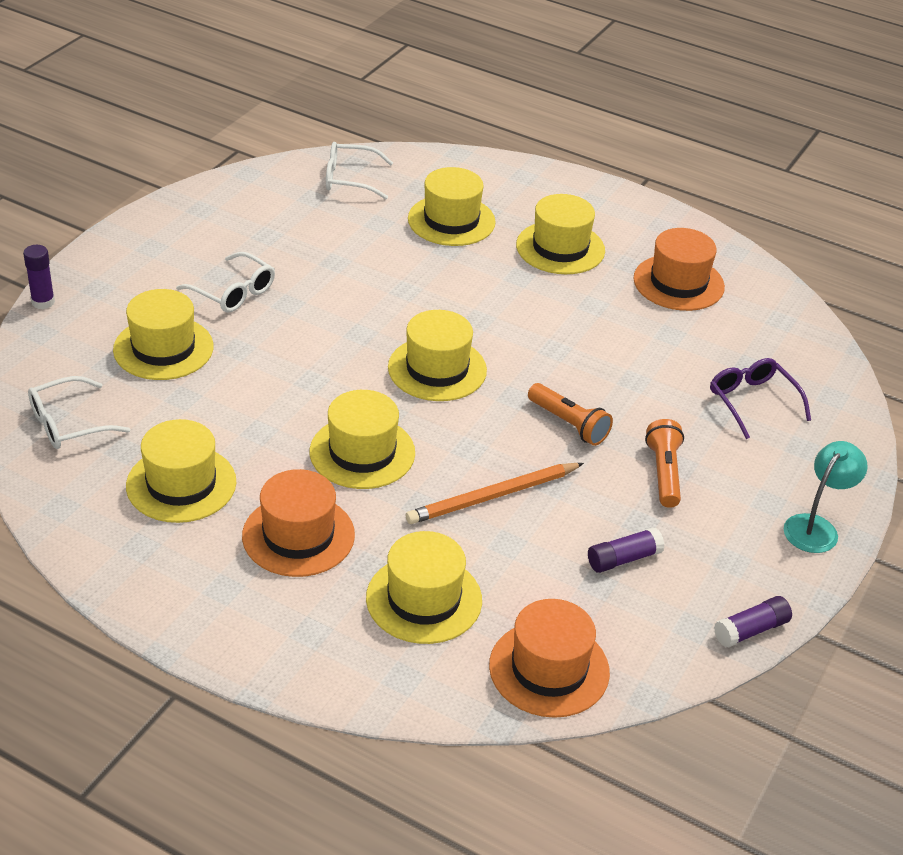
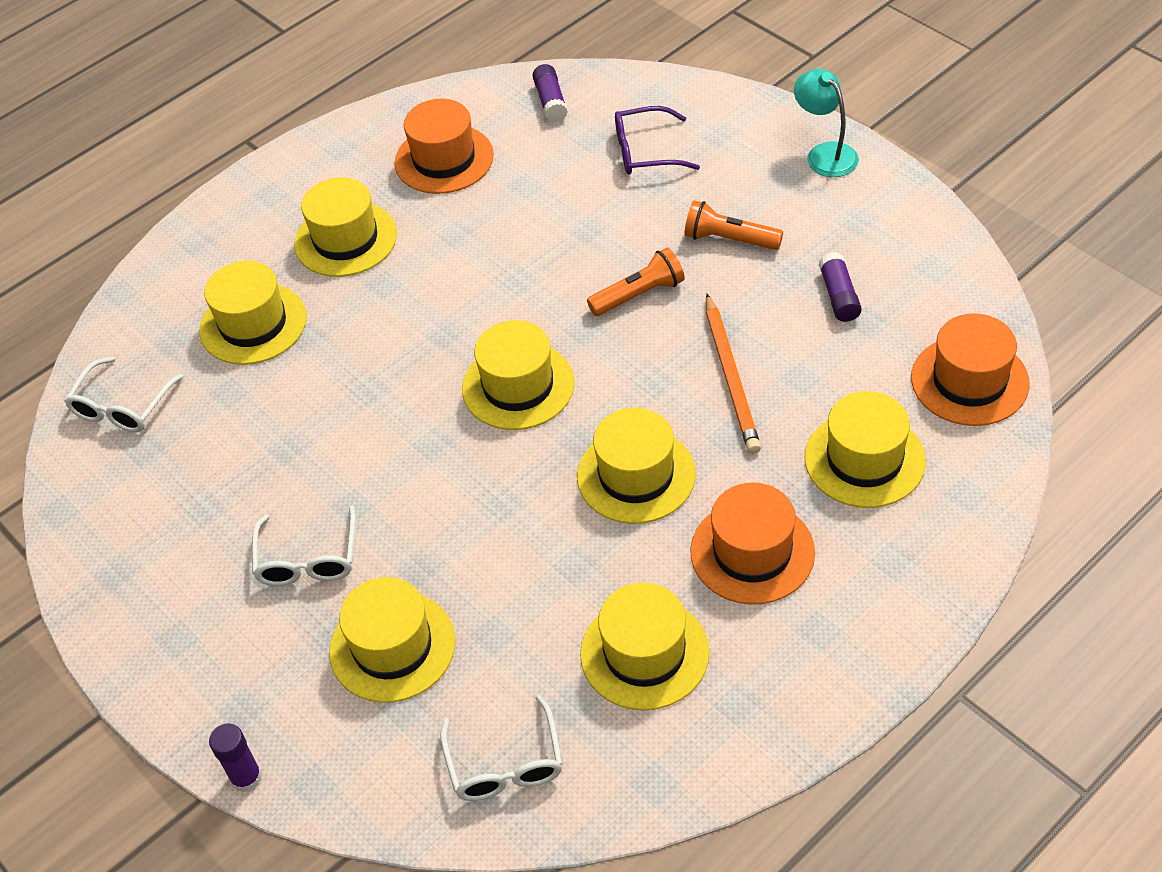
camera: 65 degrees left, 10 degrees up
white glasses [176,252,275,313] -> white glasses turned 120 degrees clockwise [252,505,356,586]
purple glue stick [714,596,792,647] -> purple glue stick moved to [532,64,568,122]

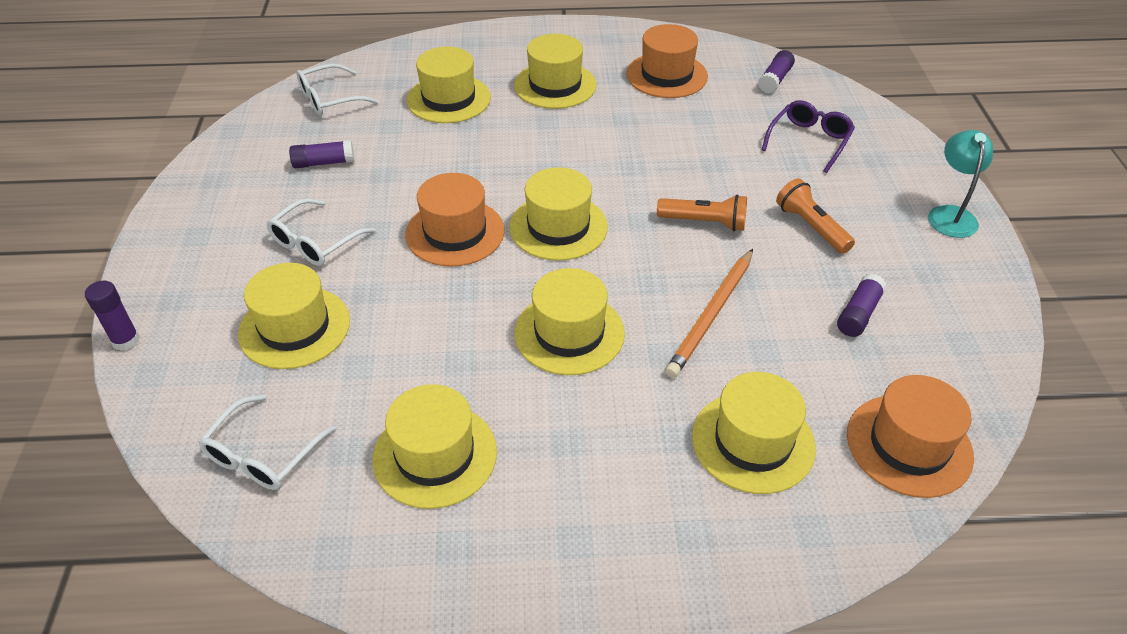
camera: 35 degrees right, 5 degrees down
purple glasses [615,106,700,175] -> purple glasses turned 90 degrees clockwise [762,100,855,173]
orange hat [690,483,815,604] -> orange hat moved to [405,173,505,267]
none -> purple glue stick [289,140,355,168]

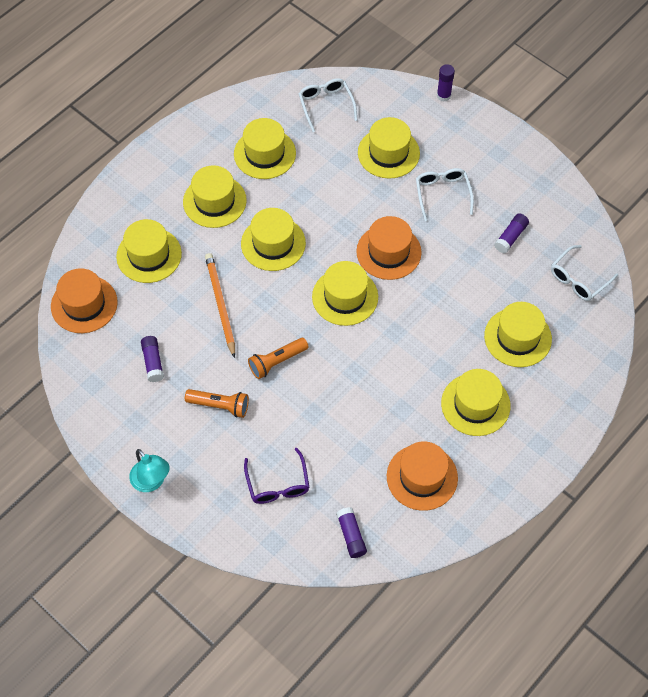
camera: 135 degrees right, 15 degrees up
white glasses [297,63,379,116] -> white glasses turned 150 degrees counterclockwise [551,245,618,301]
none -> yellow hat [183,165,247,228]

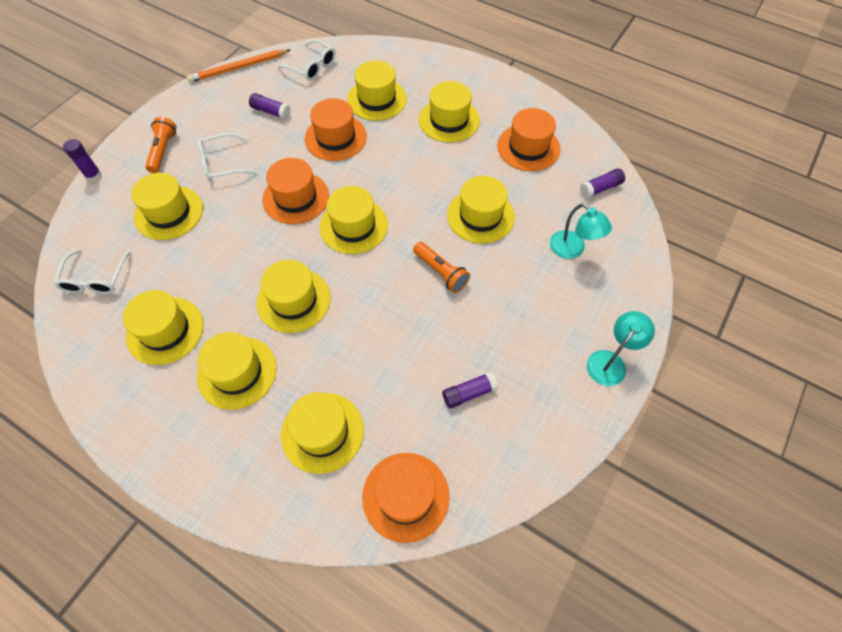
camera: 100 degrees left, 0 degrees up
orange flashlight [185,389,249,418] -> orange flashlight moved to [145,117,177,173]
orange pencil [205,253,235,358] -> orange pencil moved to [187,49,290,83]
purple glasses [244,448,310,504] -> turquoise lamp [550,203,612,259]
white glasses [299,79,358,132] -> white glasses turned 60 degrees counterclockwise [53,249,131,294]
none -> orange hat [305,98,367,161]
none -> yellow hat [447,176,515,243]

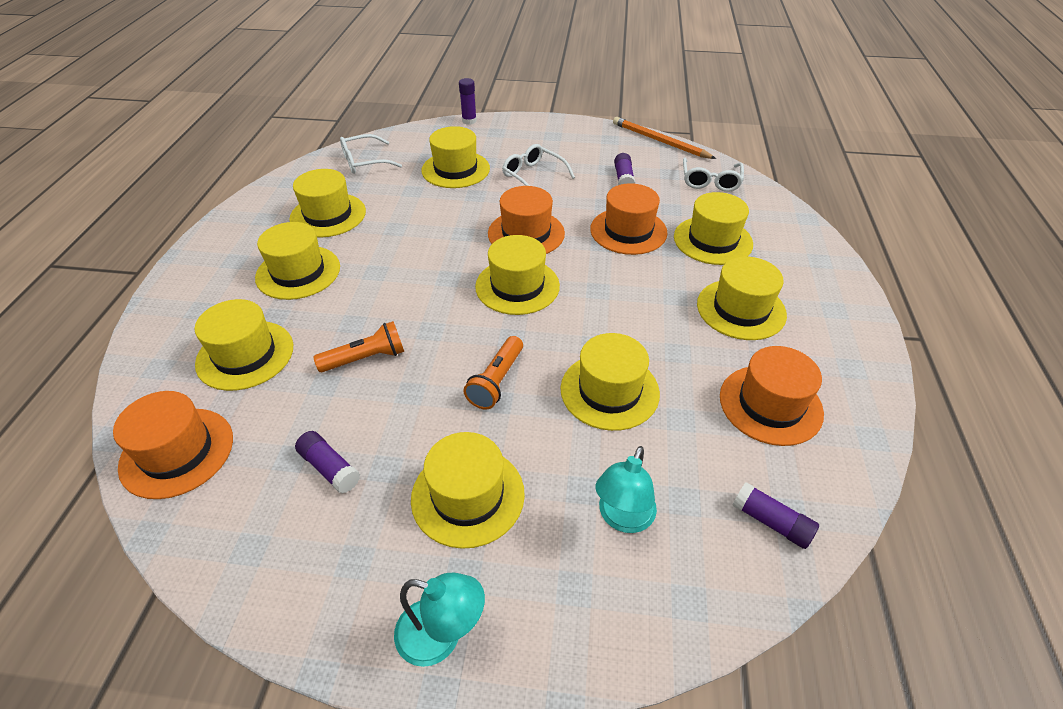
camera: 65 degrees right, 15 degrees down
orange flashlight [145,117,177,173] -> orange flashlight moved to [313,321,404,372]
yellow hat [257,260,331,333] -> yellow hat moved to [411,432,525,549]

